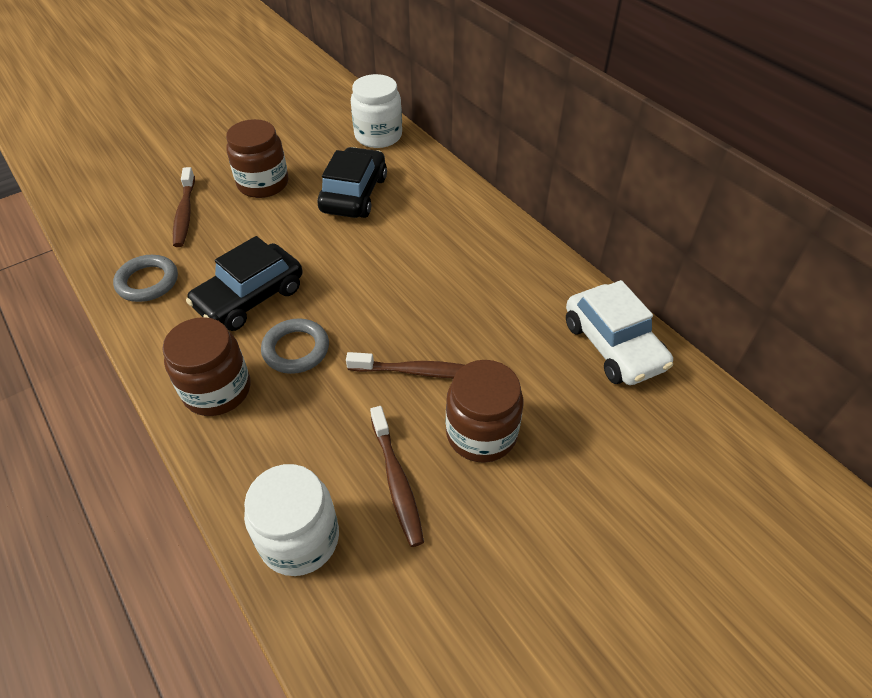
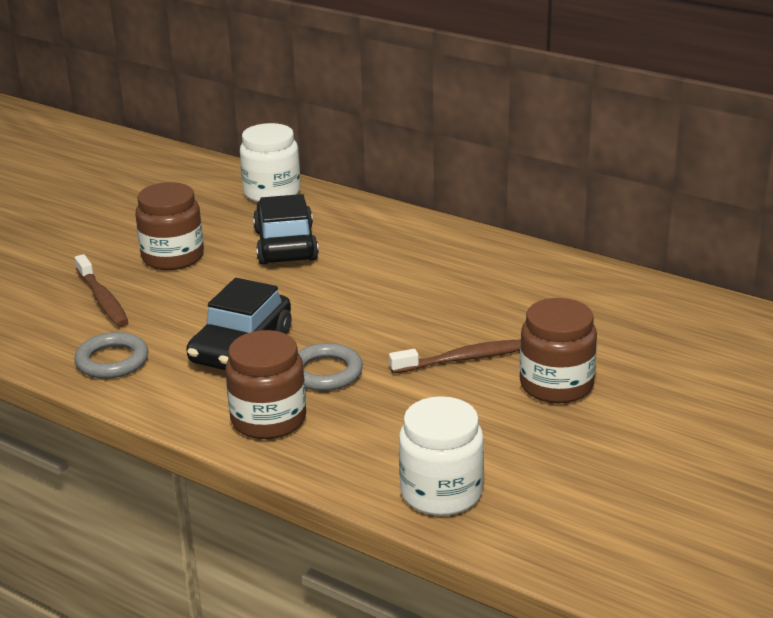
camera: 20 degrees left, 20 degrees down
brown toothbrush [370,406,424,547] -> none
white car [566,280,673,385] -> none

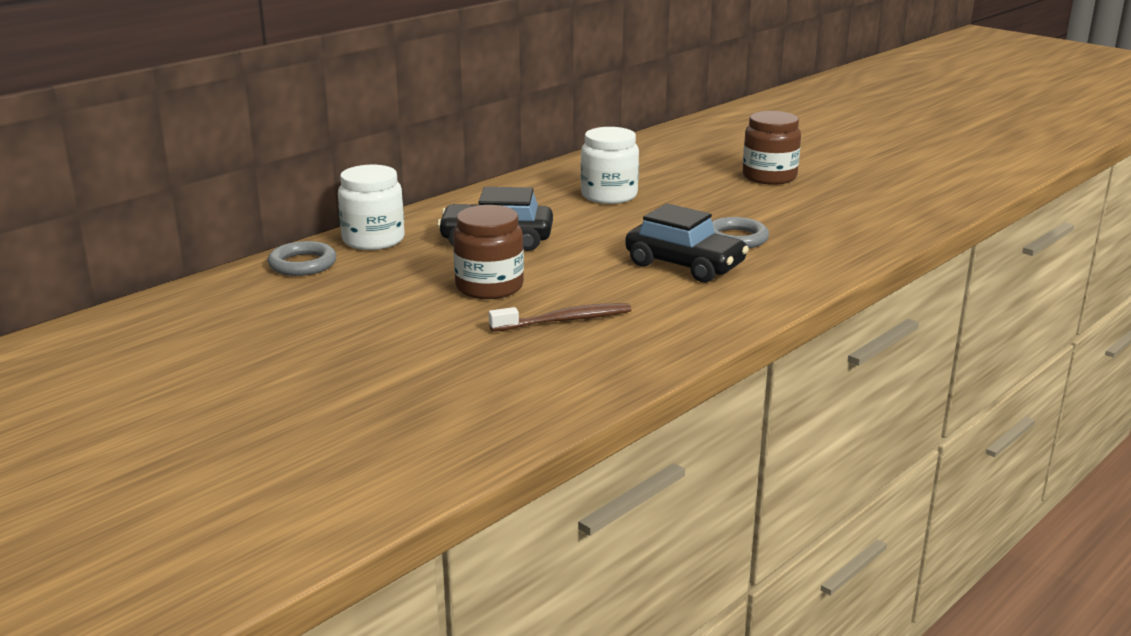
camera: 80 degrees left, 5 degrees down
grey ring [74,332,149,379] -> grey ring moved to [268,241,336,276]
brown jar [225,330,306,439] -> none
brown toothbrush [389,339,521,374] -> none
white jar [399,396,484,516] -> white jar moved to [581,127,639,204]

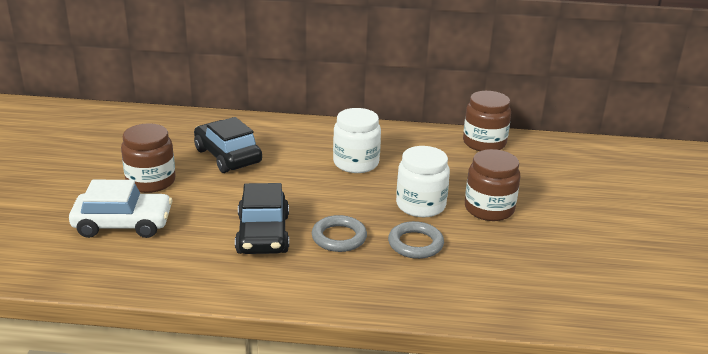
camera: 50 degrees right, 5 degrees up
grey ring [268,241,336,276] -> grey ring moved to [388,221,444,259]
white jar [338,165,405,250] -> white jar moved to [396,146,450,217]
brown toothbrush [489,303,631,332] -> white car [69,180,172,238]
none -> brown jar [463,91,511,151]

